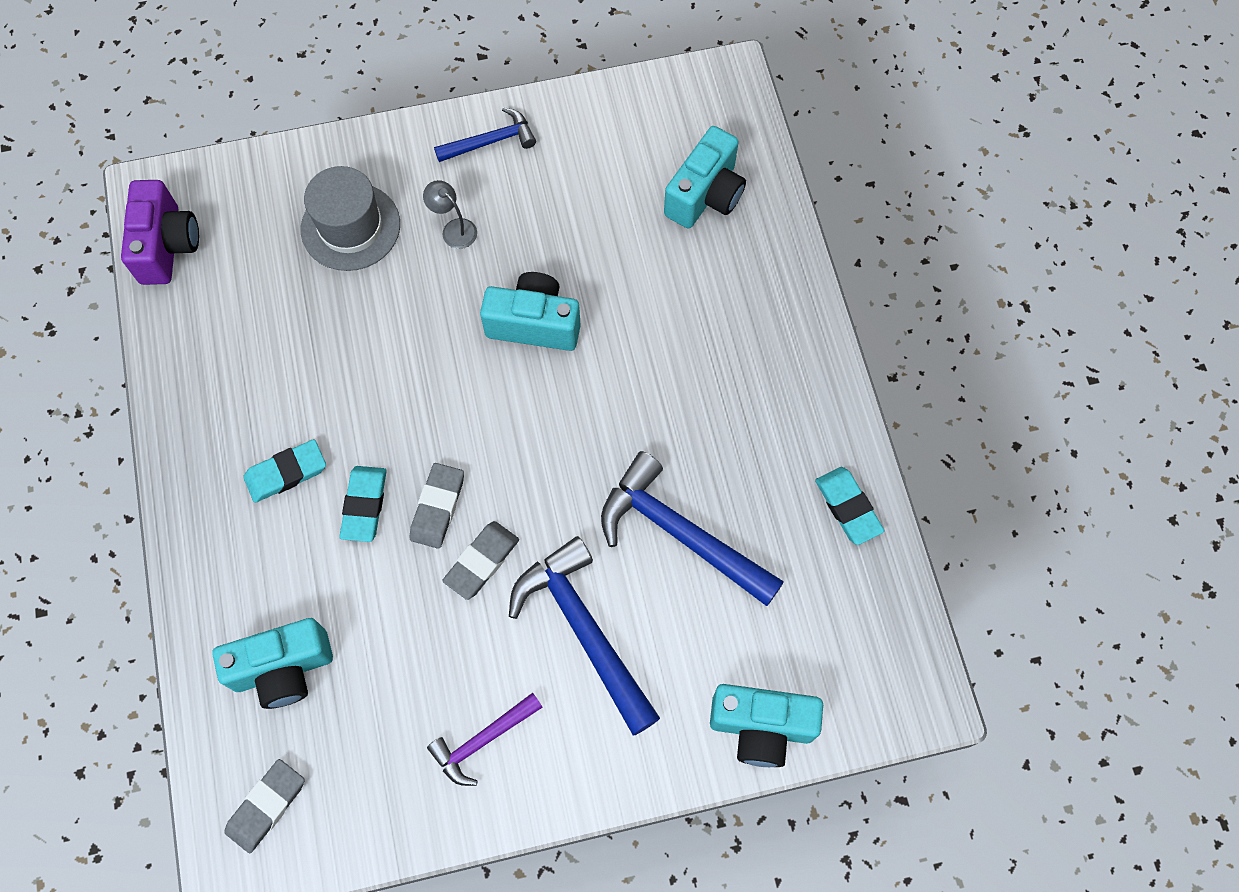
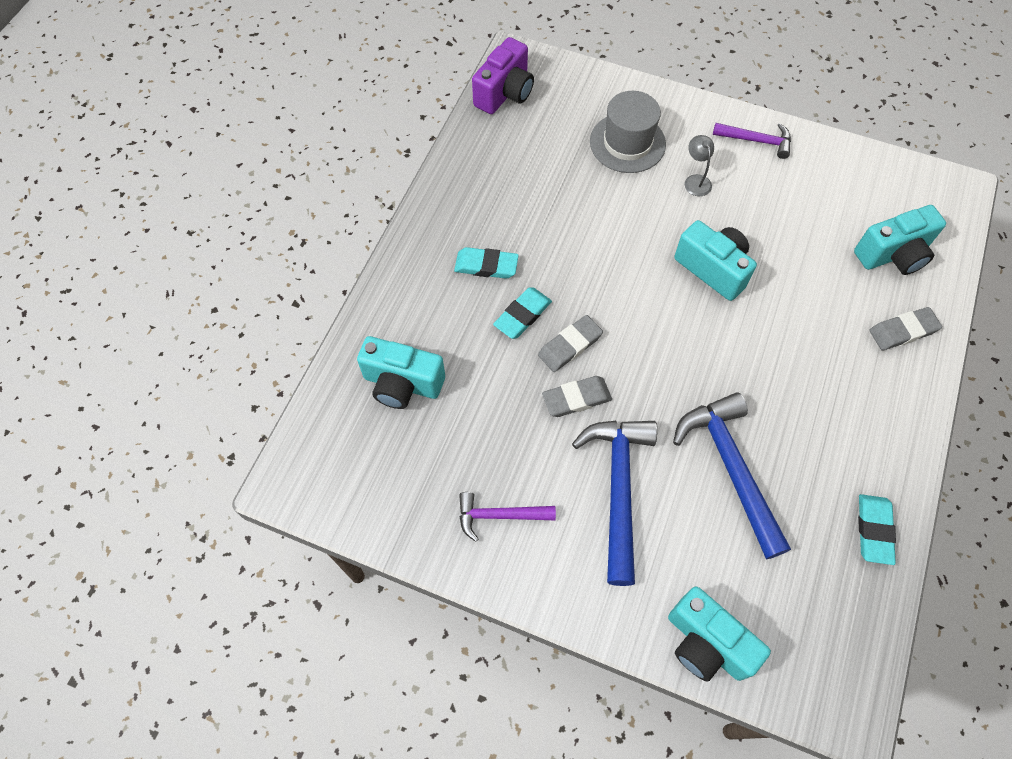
camera: 35 degrees right, 5 degrees down
grey eraser [224,759,305,853] -> grey eraser moved to [869,307,942,350]
blue hammer [434,107,536,162] -> purple hammer [713,123,791,159]

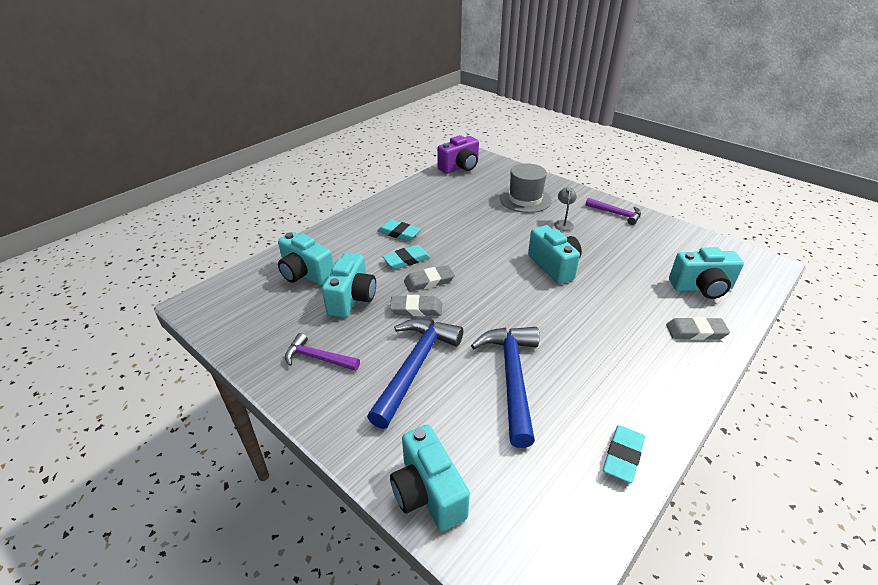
camera: 20 degrees right, 25 degrees down
none -> turquoise camera [322,253,376,318]

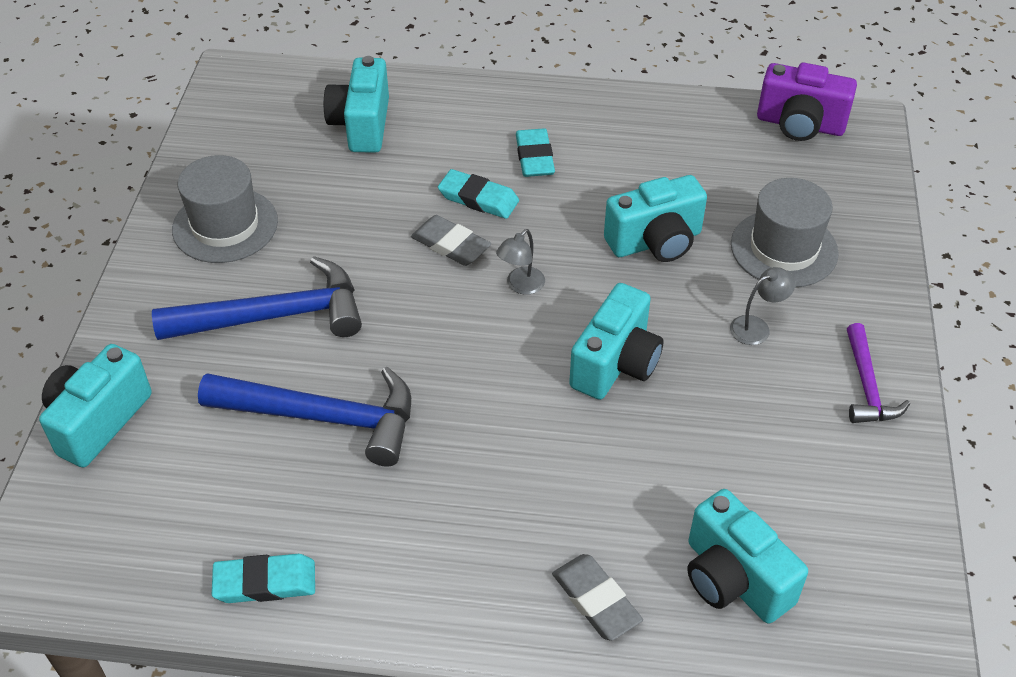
camera: 55 degrees right, 10 degrees up
purple hammer [285,333,360,371] -> grey hat [172,155,278,263]
turquoise camera [322,253,376,318] -> turquoise camera moved to [604,175,707,262]
grey eraser [390,295,442,316] -> none
blue hammer [471,327,539,448] -> blue hammer turned 45 degrees clockwise [198,367,411,467]
none -> grey lamp [496,229,545,295]

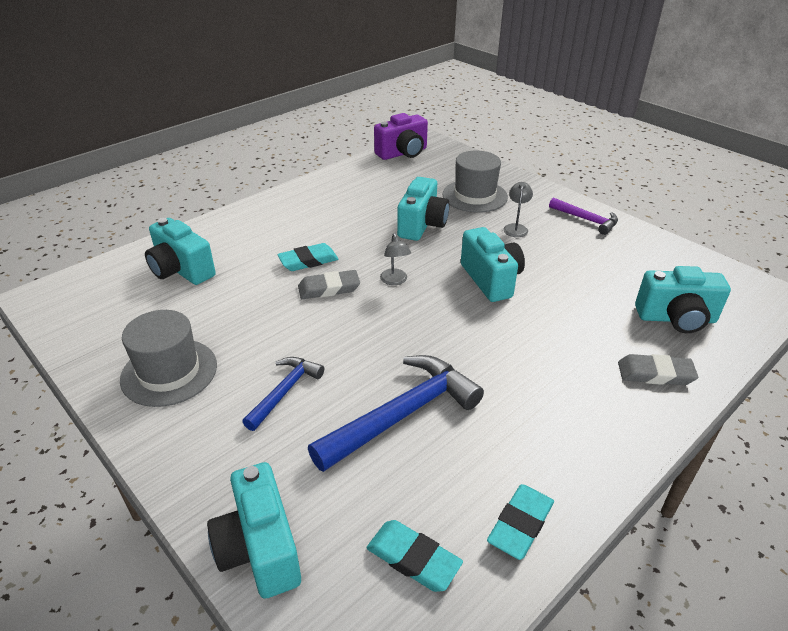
camera: 50 degrees left, 10 degrees down
blue hammer [152,256,362,340] -> blue hammer [242,357,324,431], size x0.57
turquoise eraser [516,128,555,177] -> turquoise eraser moved to [366,520,463,592]

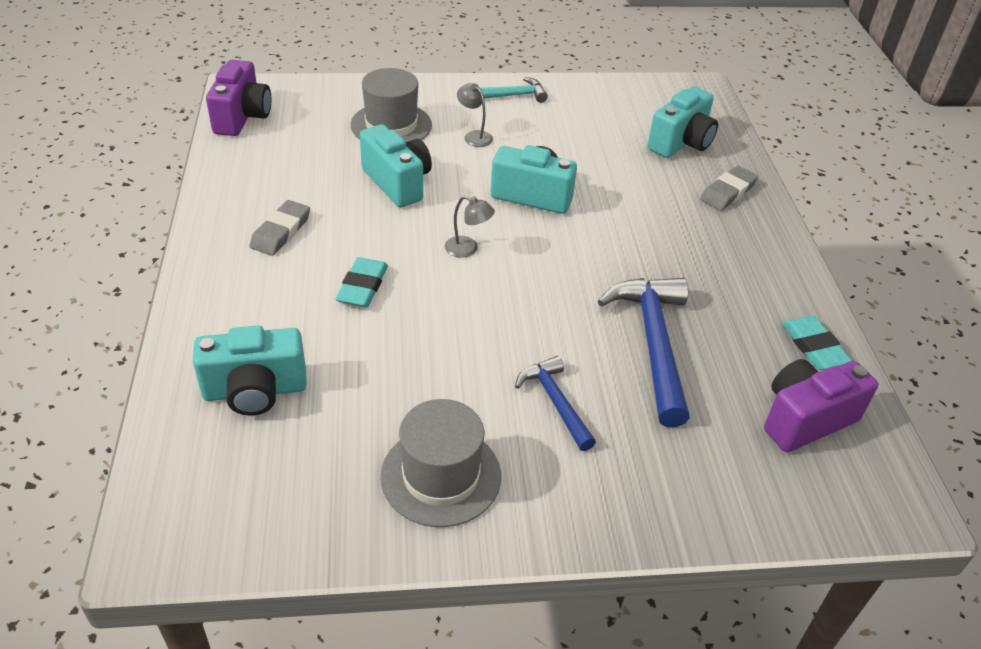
camera: 55 degrees left, 5 degrees up
turquoise camera [207,462,301,599] -> none
grey eraser [298,270,360,299] -> grey eraser moved to [250,200,310,256]
turquoise eraser [366,520,463,592] -> purple camera [764,359,878,452]
purple hammer [549,198,618,235] -> turquoise hammer [480,77,548,103]

